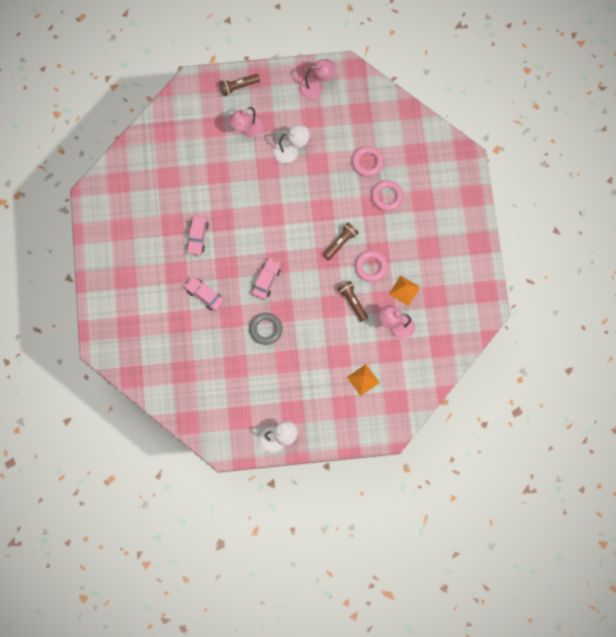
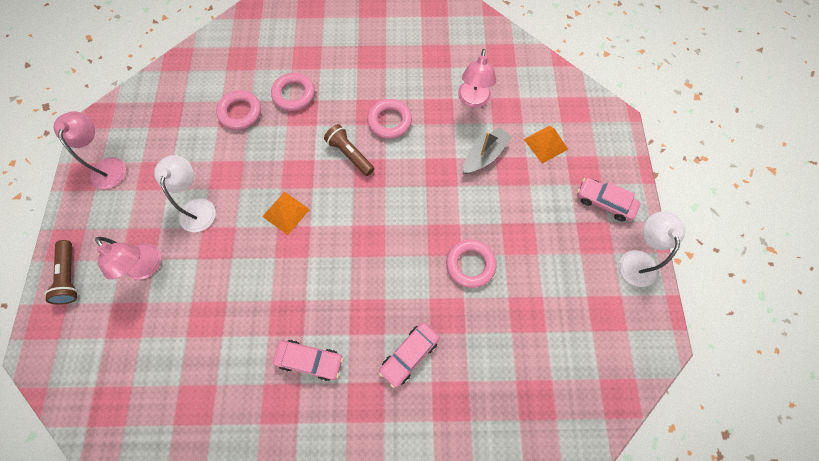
camera: 85 degrees left, 5 degrees down
grey ring [249,313,282,345] -> pink ring [446,239,497,288]
pink car [252,258,281,300] -> pink car moved to [577,178,641,221]
brown flashlight [337,281,368,322] -> none
orange pyramid [389,275,420,306] -> orange pyramid moved to [262,192,310,235]
none -> grey boat [463,127,512,174]

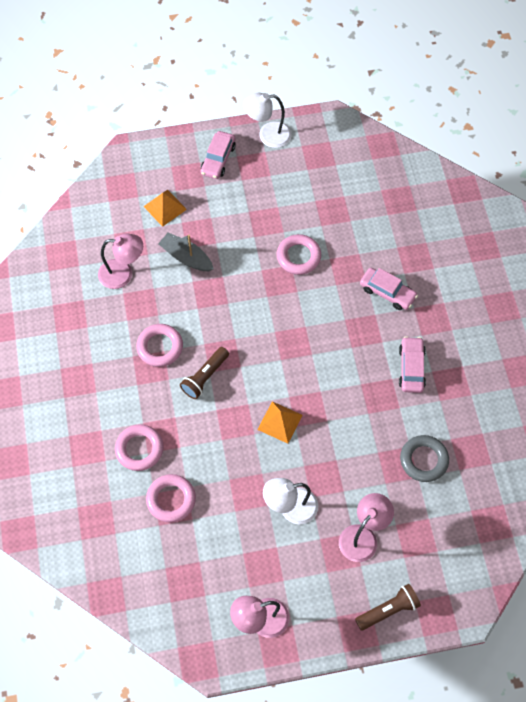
camera: 100 degrees left, 5 degrees down
none -> grey ring [400,435,449,482]

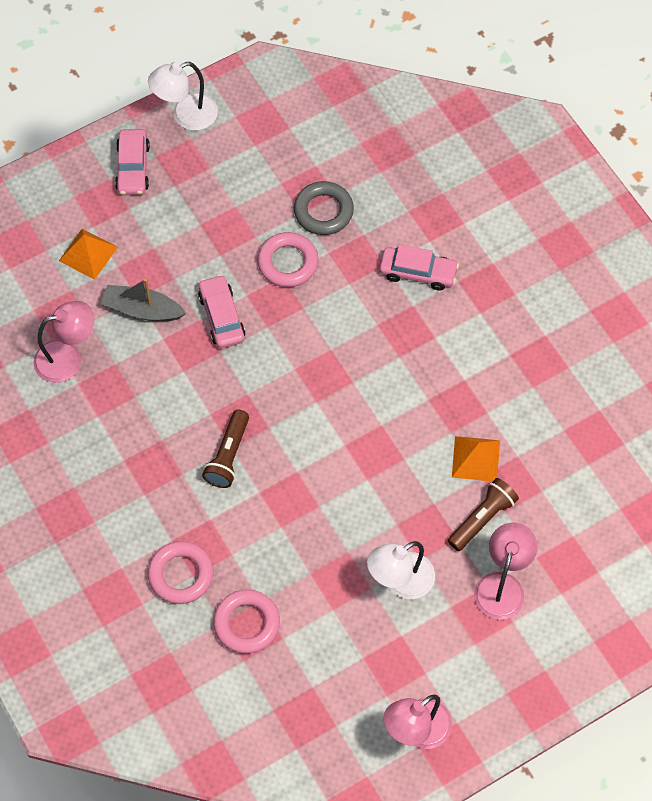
camera: 20 degrees left, 0 degrees up
pink ring [136,324,183,367] -> none
orange pyramid [257,401,302,444] -> orange pyramid moved to [452,436,500,481]
brown flashlight [355,584,421,631] -> brown flashlight moved to [448,478,519,551]
pink car [399,336,426,393] -> pink car moved to [198,274,245,348]
grey ring [400,435,449,482] -> grey ring moved to [294,181,354,235]

